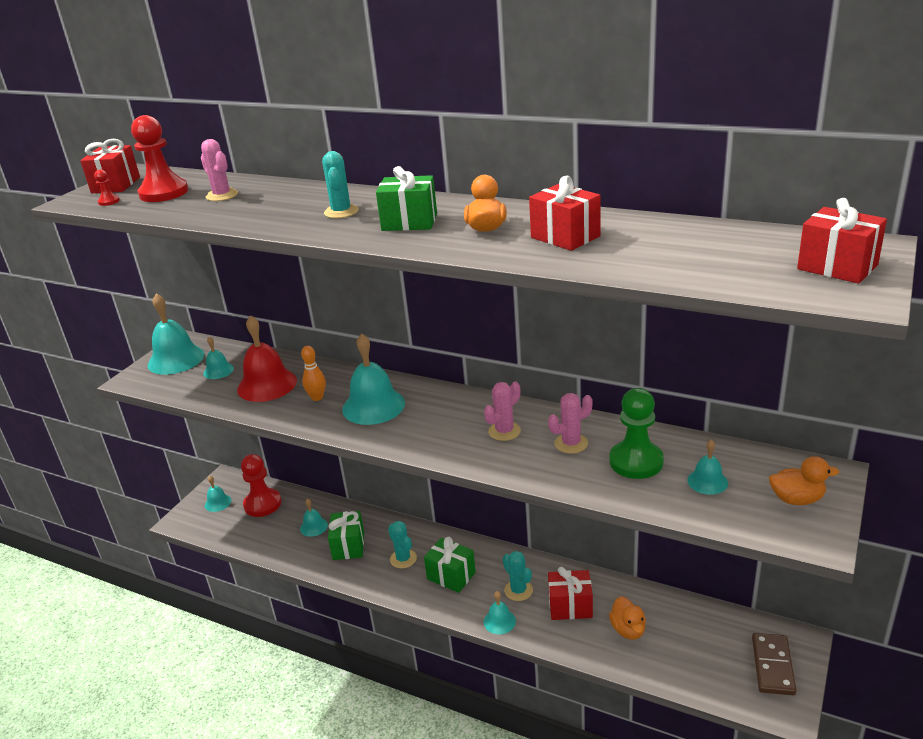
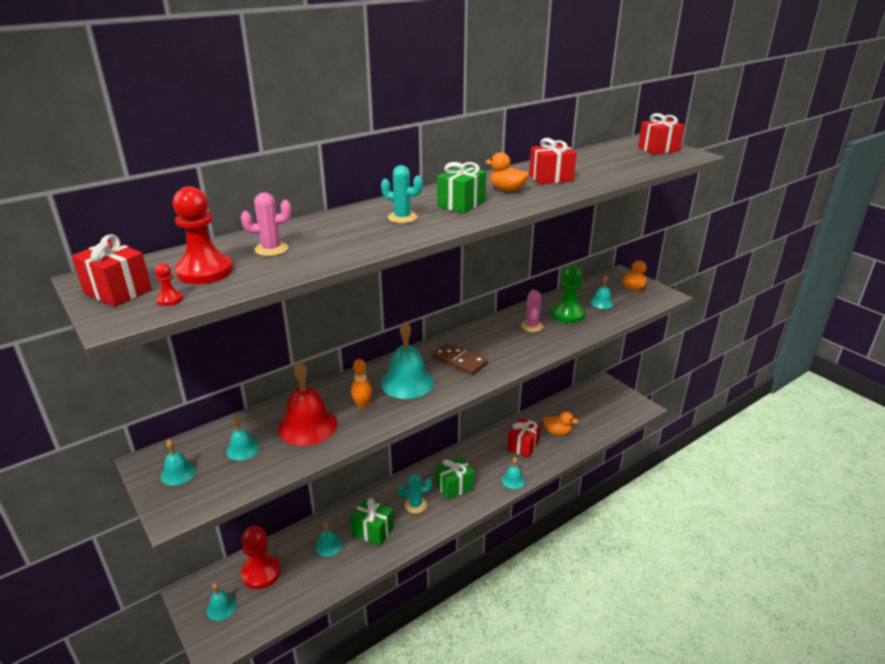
camera: 65 degrees left, 0 degrees up
turquoise bell [148,293,204,375] -> turquoise bell [161,439,196,486], size x0.52
pink cactus [484,382,521,441] -> none
turquoise cactus [503,551,533,601] -> none
brown domino [752,633,796,695] -> brown domino moved to [432,342,487,375]

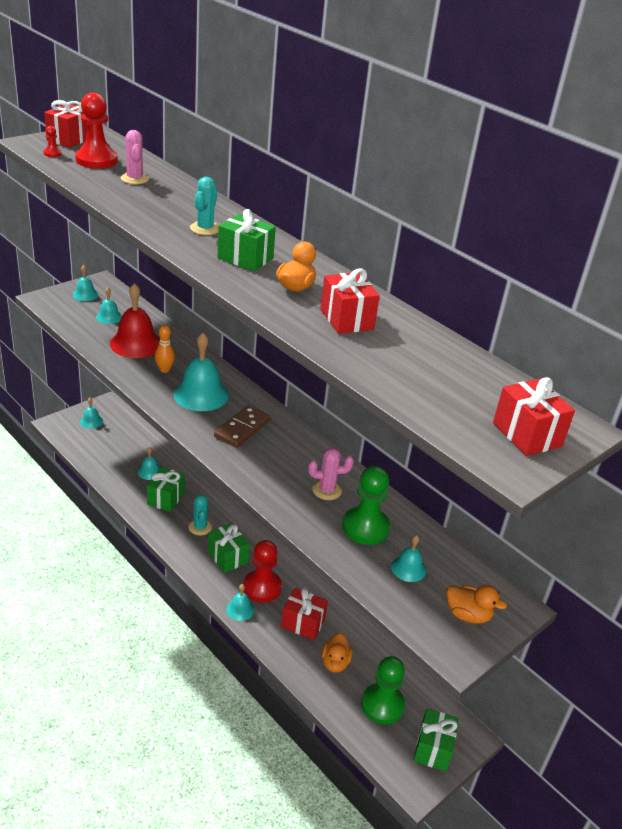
camera: 80 degrees right, 5 degrees up
red pawn [241,526,281,589] -> red pawn moved to [243,540,282,602]
none -> green pawn [361,656,405,724]
none -> green gift [414,708,459,771]

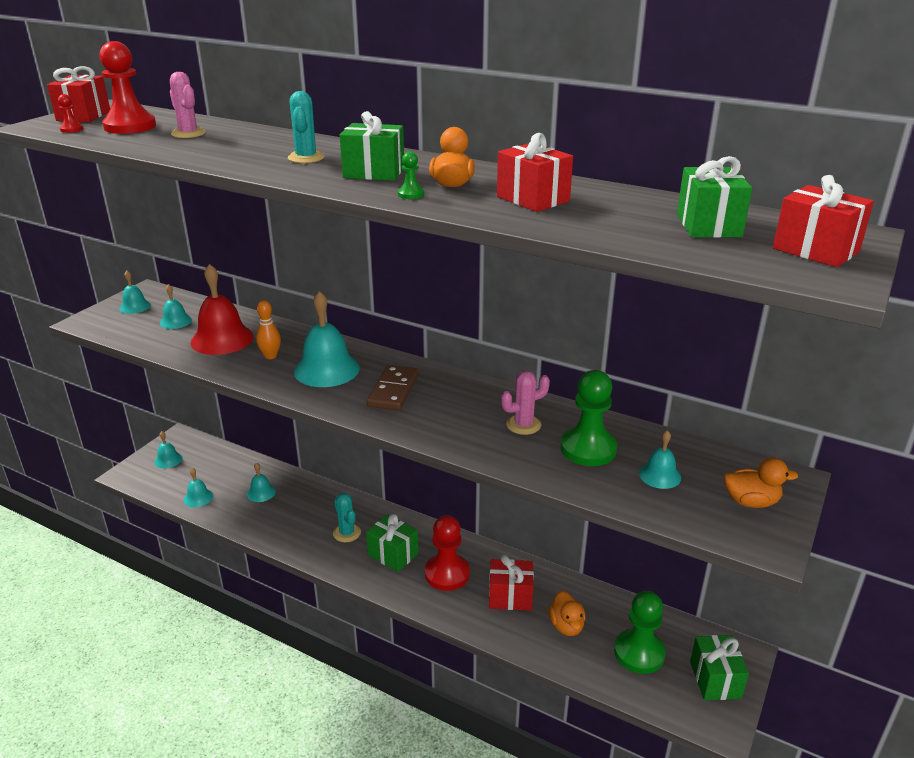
camera: 15 degrees left, 5 degrees down
green gift [147,467,185,512] -> green gift moved to [677,156,752,238]
turquoise bell [226,584,255,621] -> turquoise bell moved to [184,468,213,507]
none -> green pawn [398,152,424,199]

